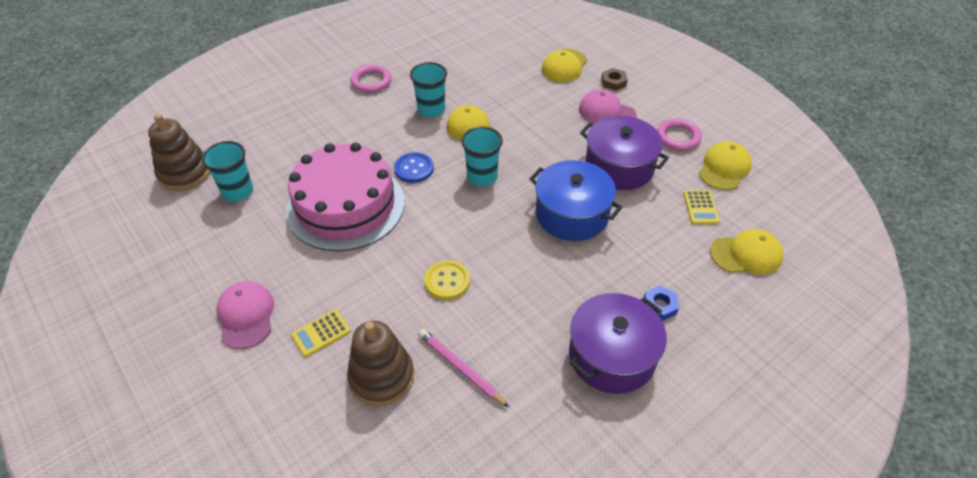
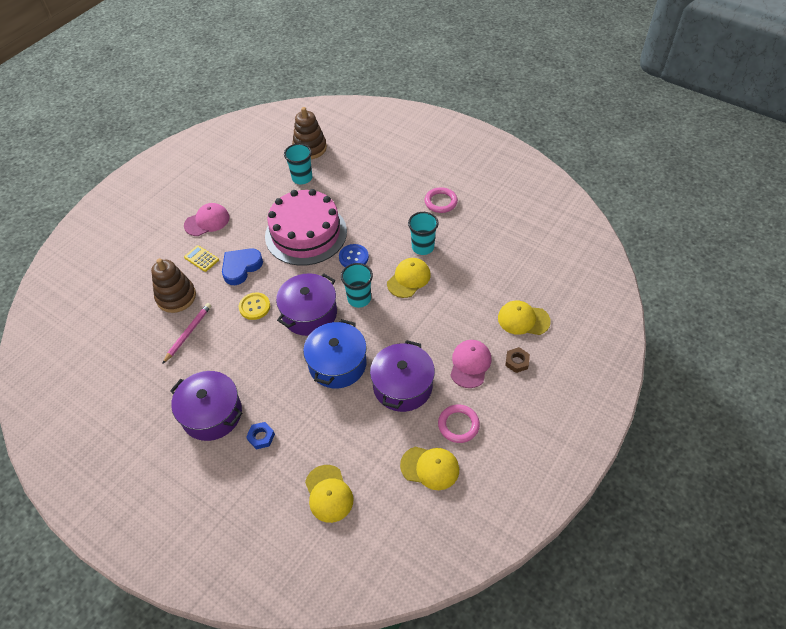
camera: 75 degrees right, 5 degrees up
yellow calculator [683,190,720,224] -> none
none -> blue heart [222,248,263,285]
none -> purple pot [276,273,337,336]

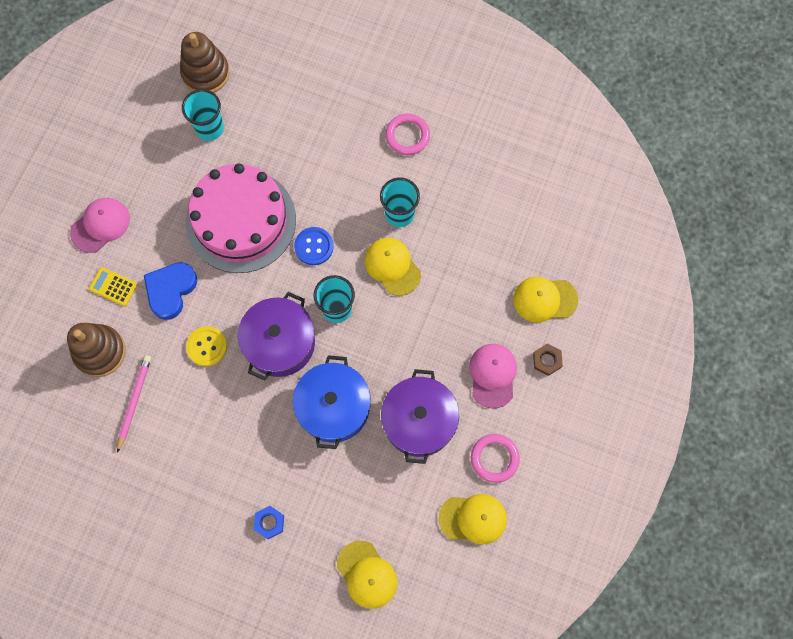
camera: 15 degrees left, 20 degrees up
purple pot [170,371,242,441] -> none
yellow cap [387,258,431,298] -> yellow cap turned 60 degrees counterclockwise [365,238,421,296]

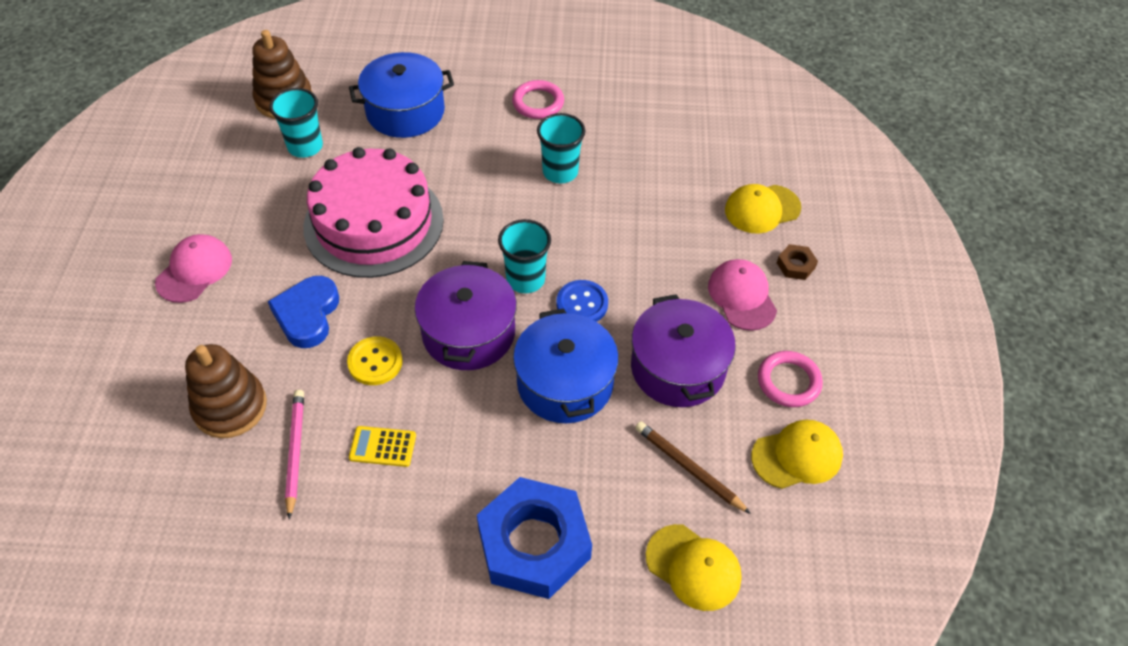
camera: 20 degrees left, 20 degrees down
yellow calculator [89,267,137,306] -> yellow calculator moved to [349,426,416,467]
blue nut [253,506,284,539] -> blue nut [477,477,592,599], size x2.48
blue button [294,227,334,265] -> blue button moved to [556,280,608,322]
yellow cap [365,238,421,296] -> none
none -> blue pot [349,52,454,138]
none -> brown pencil [635,421,751,514]

